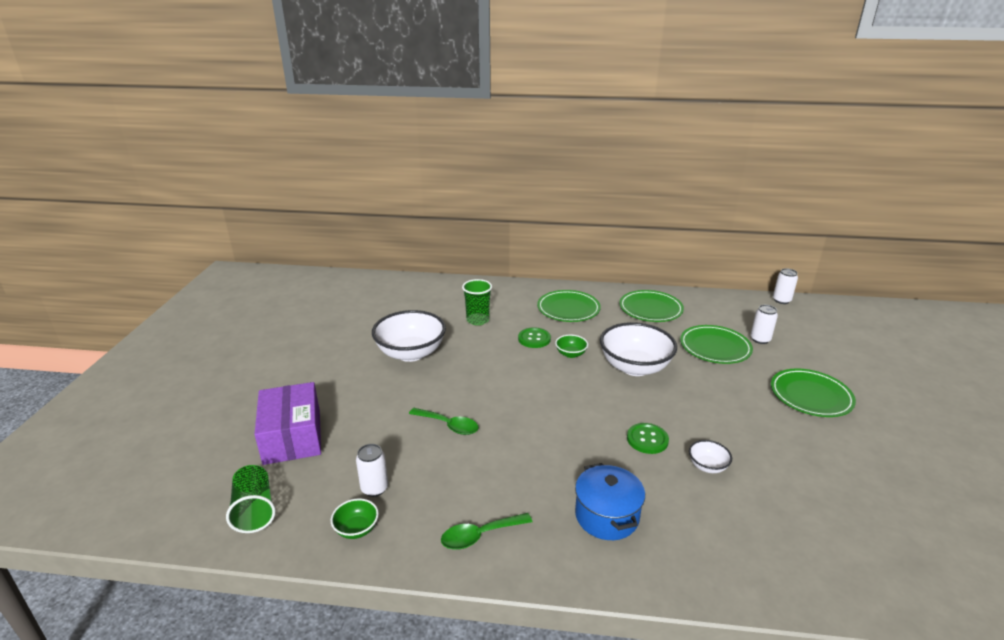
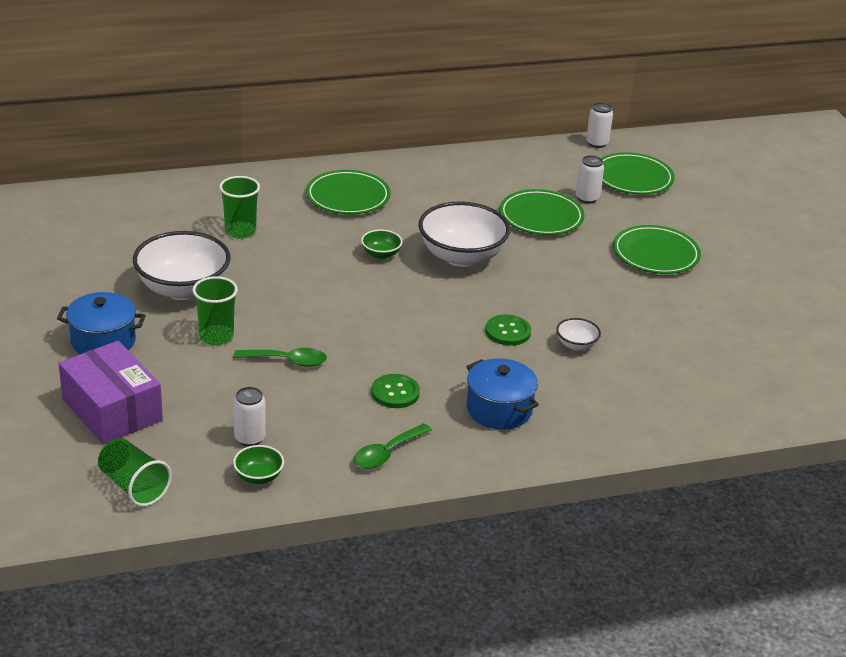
camera: 25 degrees left, 5 degrees up
green button [518,327,551,348] -> green button moved to [371,374,420,408]
green plate [619,290,684,322] -> green plate moved to [601,152,675,195]
none -> blue pot [57,292,146,354]
none -> green cup [193,276,238,345]

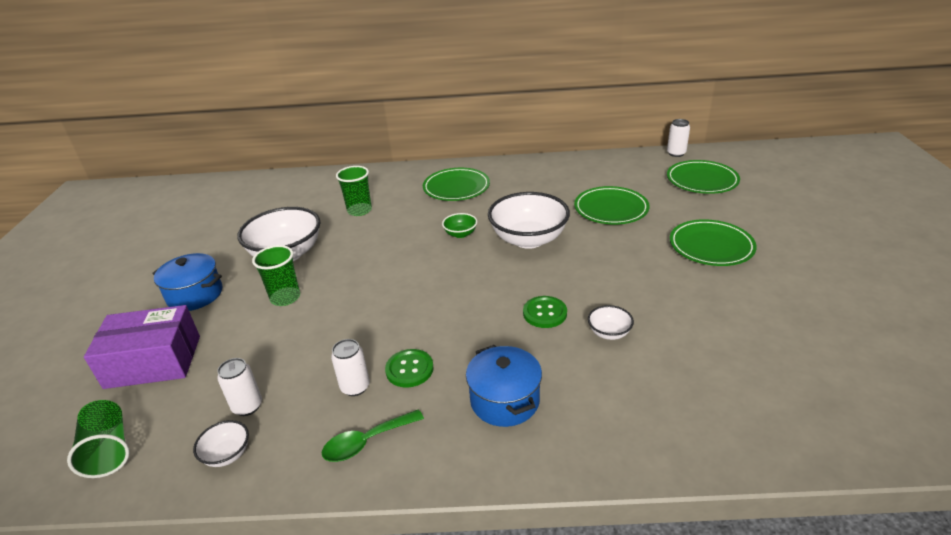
camera: 20 degrees right, 0 degrees up
purple box [58,341,163,444] -> purple box turned 75 degrees counterclockwise [84,305,200,389]
green bowl [233,445,284,484] -> white bowl [193,420,249,467]
green spoon [234,348,327,367] -> none
white can [576,155,604,204] -> white can moved to [331,339,370,396]

